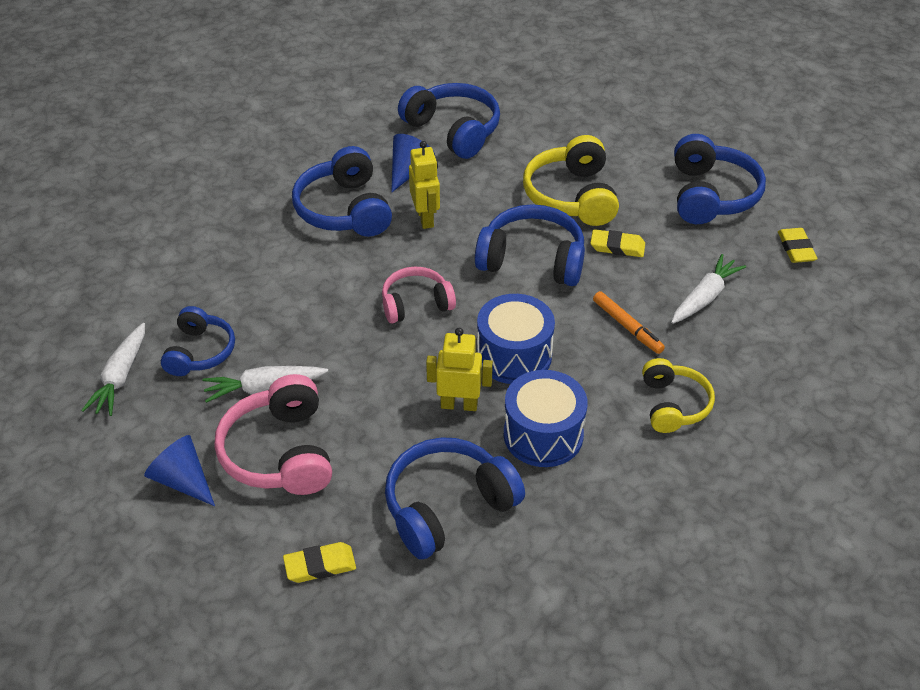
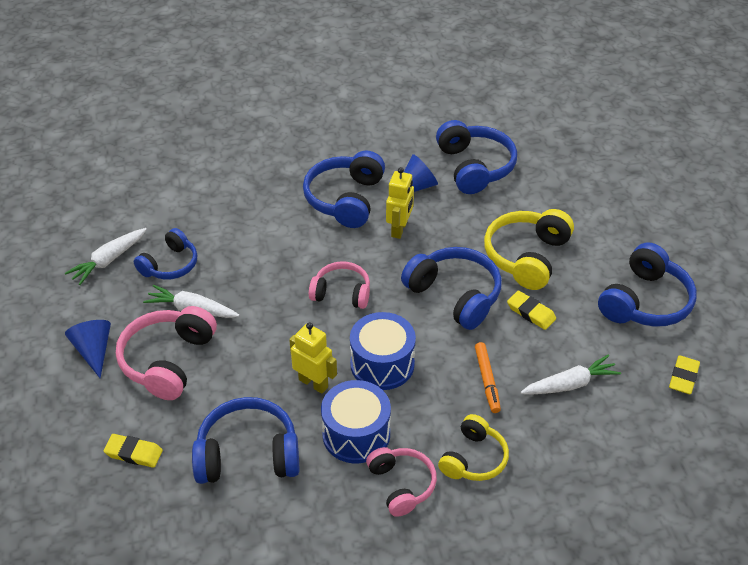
camera: 30 degrees right, 0 degrees up
none -> pink headphones [366,447,437,517]

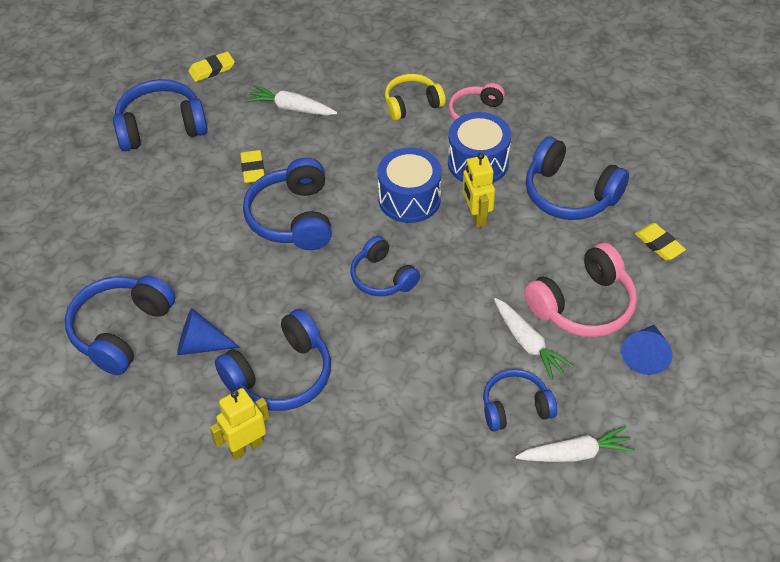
camera: 140 degrees left, 5 degrees up
pink headphones [309,261,370,309] -> blue headphones [351,236,420,296]
yellow robot [386,167,414,239] -> yellow robot moved to [210,388,269,460]
orange marker [475,342,501,413] -> none
yellow headphones [484,209,574,290] -> none

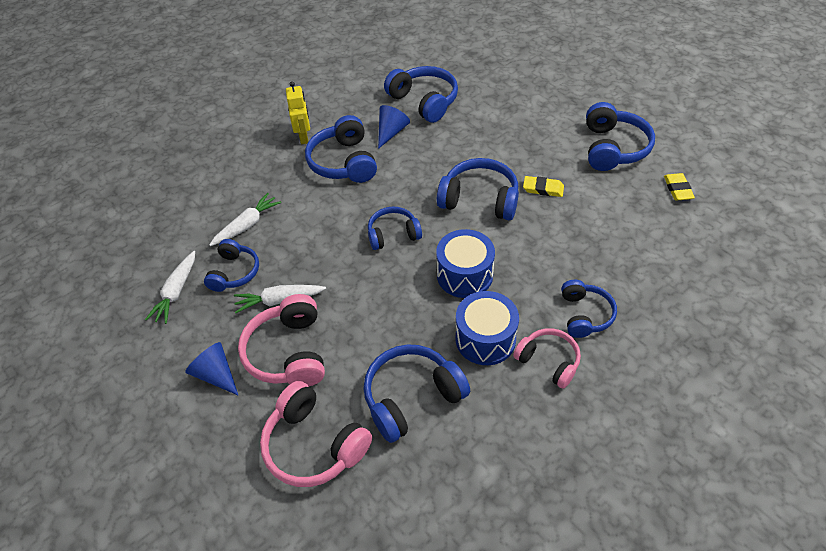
camera: 115 degrees right, 0 degrees up
white carrot [246,85,338,116] -> white carrot moved to [209,193,281,246]
yellow headphones [385,74,446,120] -> blue headphones [561,280,617,338]
yellow robot [463,153,495,227] -> none
yellow eraser [635,223,686,260] -> pink headphones [260,381,372,487]

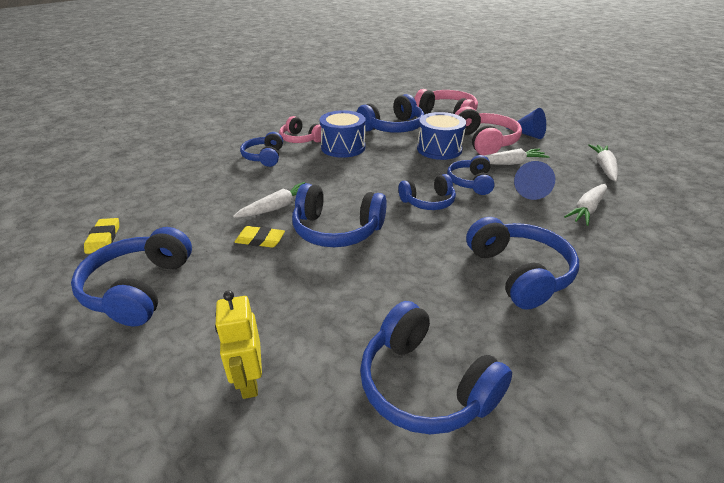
camera: 175 degrees right, 15 degrees down
blue headphones [204,239,259,292] -> blue headphones moved to [447,155,495,195]
yellow robot [286,81,310,144] -> yellow robot moved to [215,290,262,399]
blue cone [378,105,410,149] -> blue cone moved to [514,161,555,200]
blue drum [436,229,495,298] -> blue drum moved to [417,112,466,160]
none -> white carrot [233,182,305,218]

